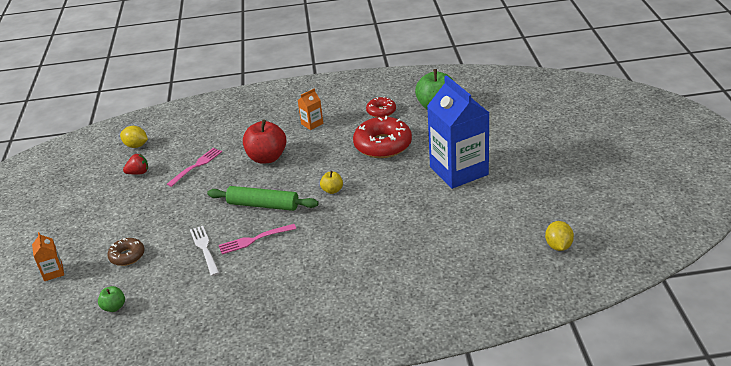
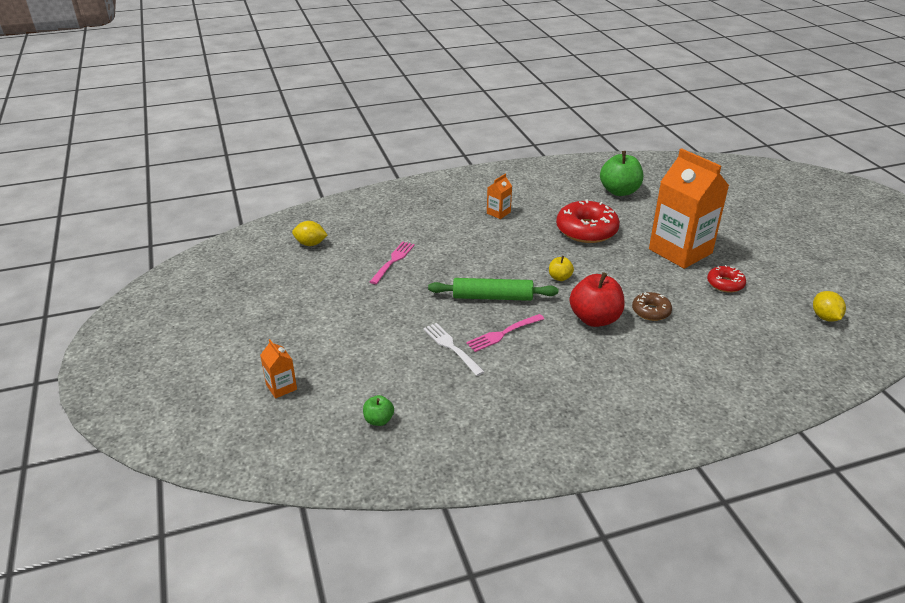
camera: 15 degrees left, 0 degrees up
brown donut [107,238,145,266] -> brown donut moved to [632,292,672,321]
red strawberry [123,154,148,175] -> none
red apple [243,119,287,164] -> red apple moved to [570,272,625,327]
red donut [366,97,396,117] -> red donut moved to [707,265,746,293]
blue carton [427,75,489,189] -> orange carton [649,148,729,269]

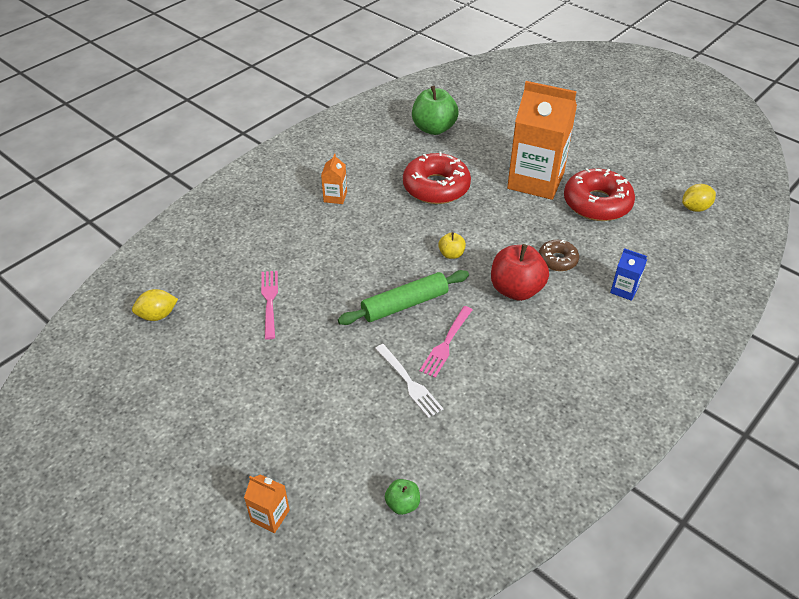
camera: 30 degrees left, 10 degrees up
white fork [423,323,484,376] -> white fork turned 150 degrees counterclockwise [375,344,443,418]
red donut [707,265,746,293] -> red donut [564,168,635,221], size x1.85
yellow lemon [813,291,846,322] -> yellow lemon turned 75 degrees counterclockwise [682,184,716,212]
none -> blue carton [610,248,647,301]

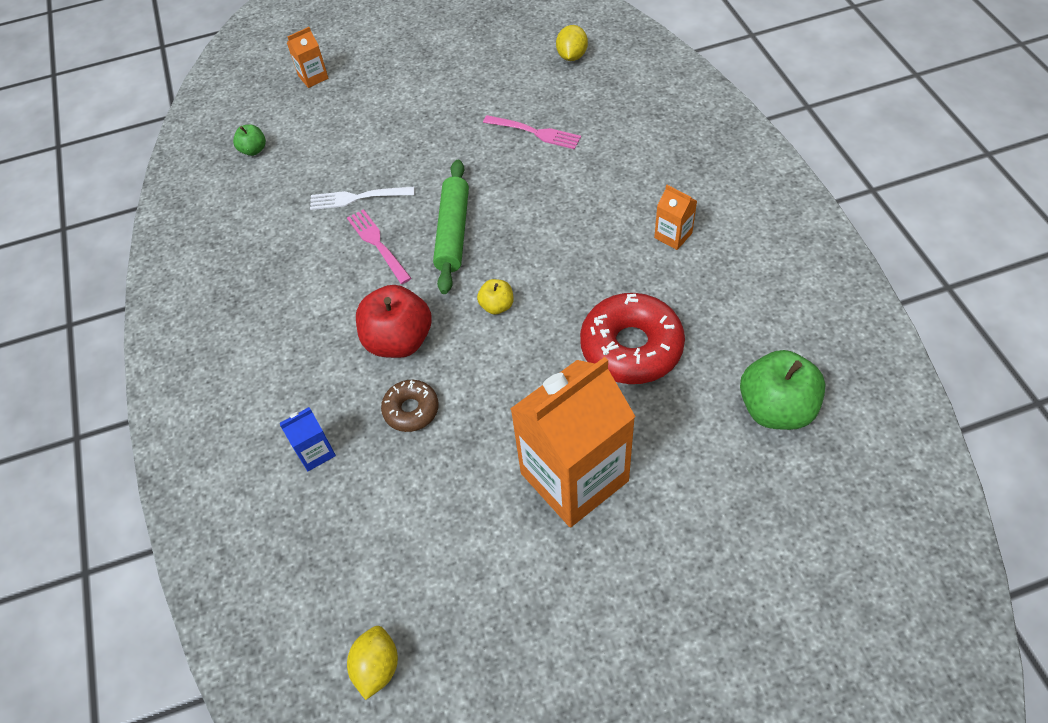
camera: 125 degrees right, 10 degrees up
red donut [564,168,635,221] -> none

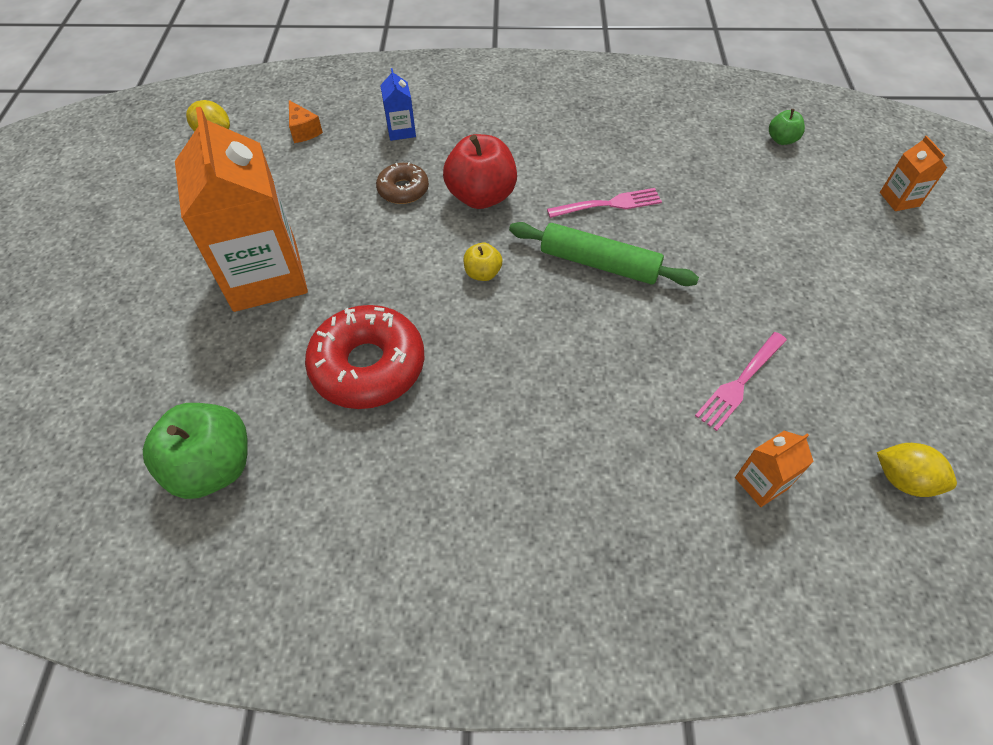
camera: 105 degrees right, 0 degrees up
white fork [310,187,415,210] -> none
orange carton [654,185,697,250] -> orange carton moved to [735,431,814,507]
none -> orange cheese [289,100,323,143]

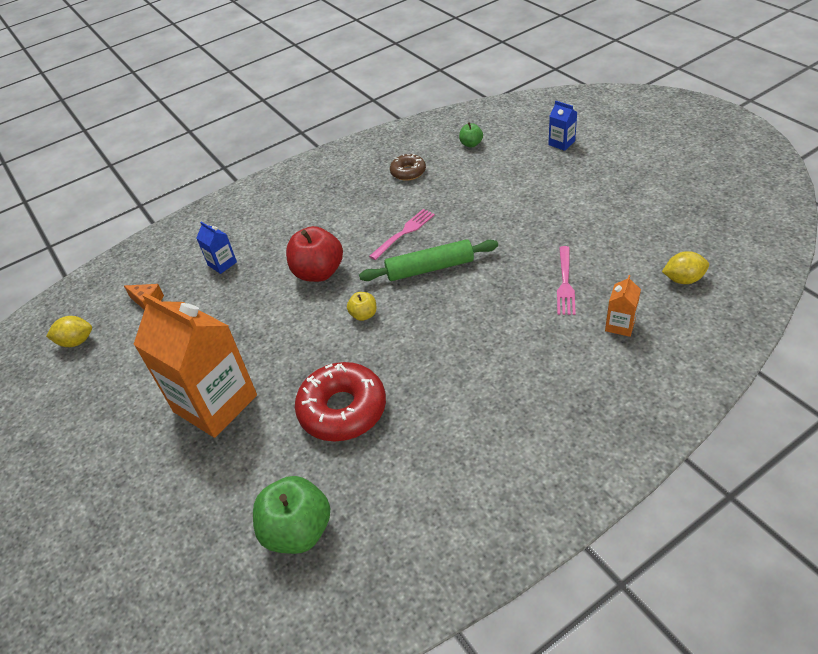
camera: 30 degrees left, 10 degrees down
brown donut [376,162,429,204] -> brown donut moved to [390,154,426,181]
orange carton [880,136,947,211] -> blue carton [548,101,577,151]

